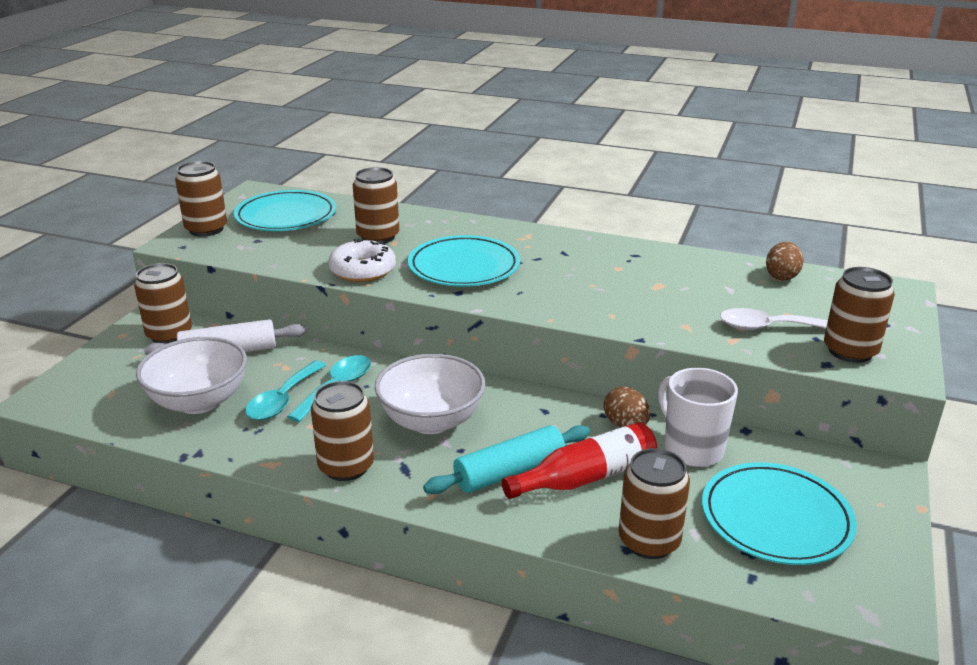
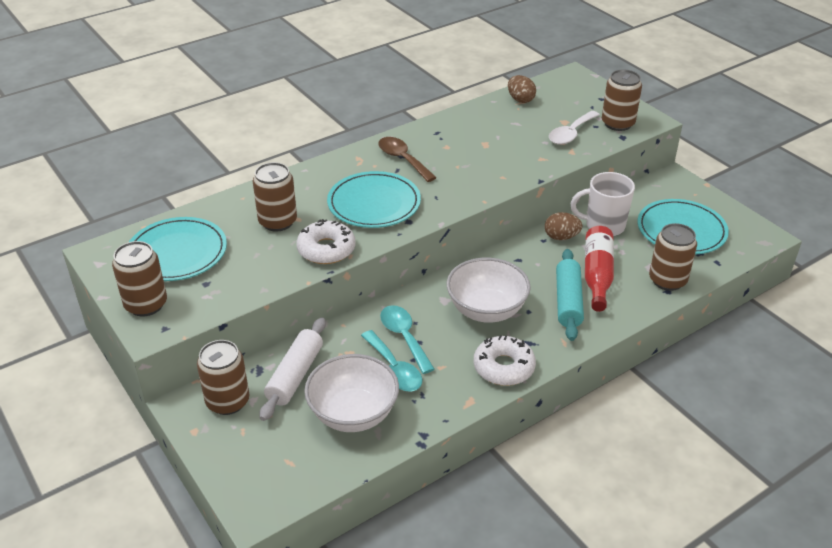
camera: 55 degrees left, 10 degrees up
brown can [311,381,374,481] -> white donut [474,335,536,386]
none -> brown spoon [378,137,437,182]

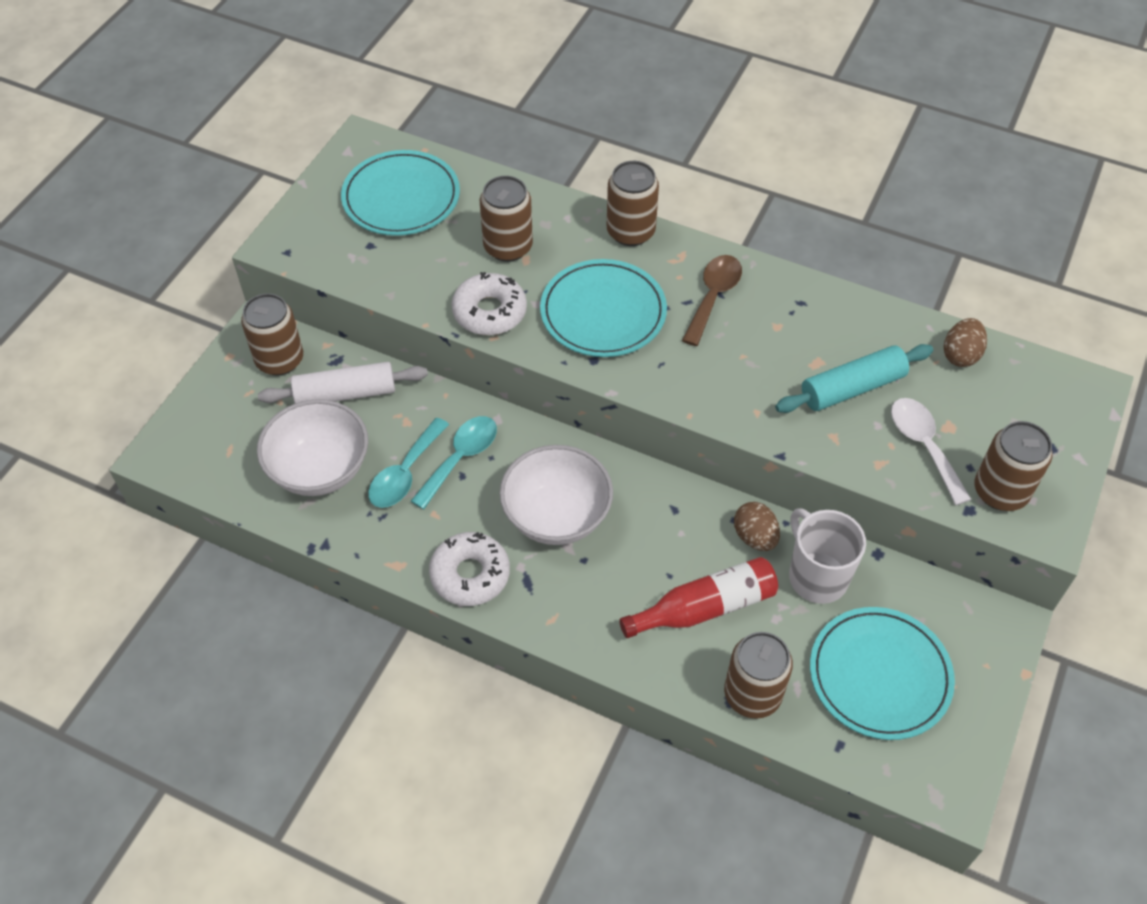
camera: 60 degrees right, 15 degrees up
brown can [112,241,167,316] -> brown can moved to [607,161,659,246]
white spoon [549,111,600,145] -> white spoon turned 60 degrees clockwise [891,398,972,505]
turquoise rolling pin [556,249,584,341] -> turquoise rolling pin moved to [775,344,933,413]

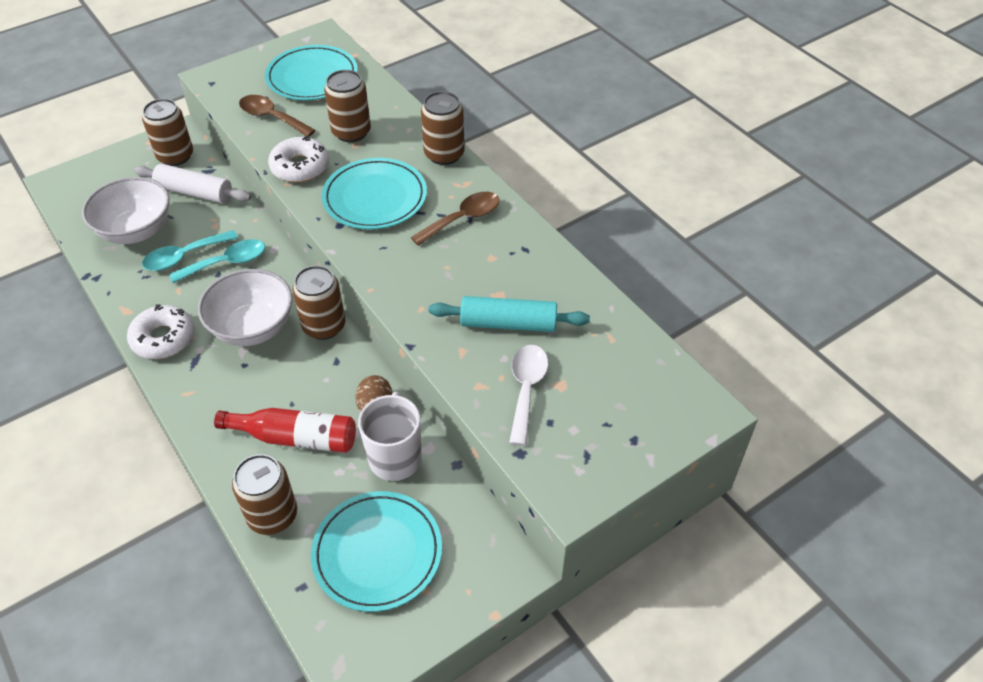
camera: 30 degrees right, 5 degrees down
brown egg [944,318,987,367] -> none
brown can [975,421,1053,511] -> brown can moved to [292,266,346,340]
none -> brown spoon [239,95,316,137]

